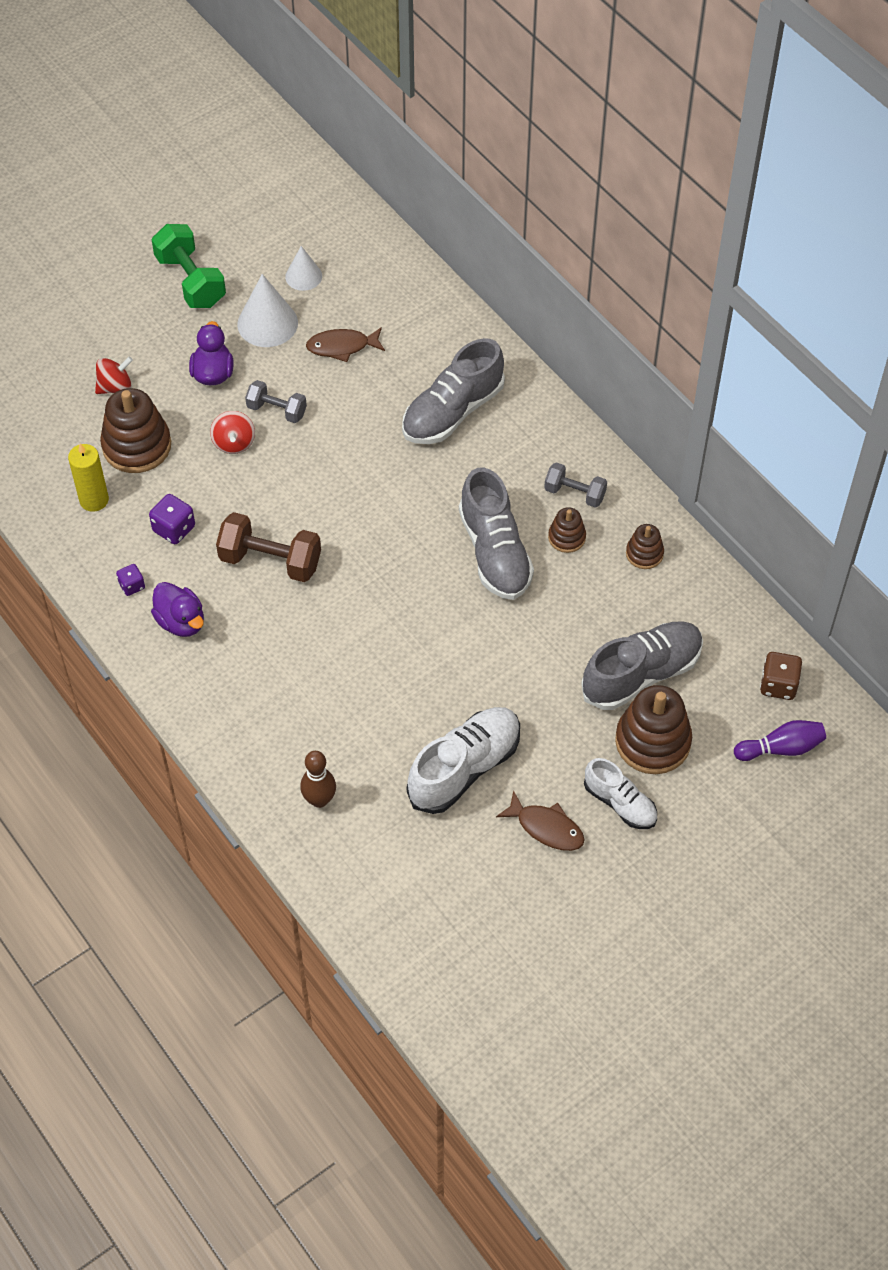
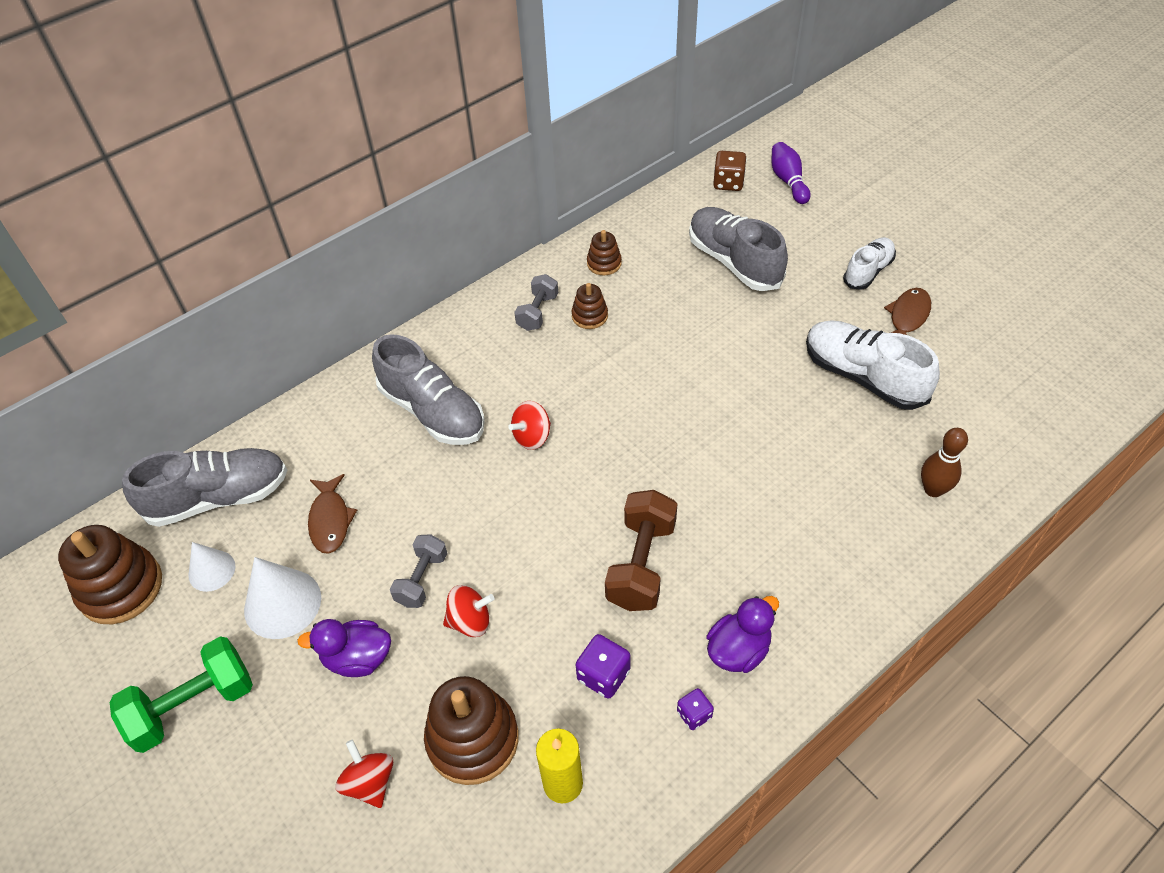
camera: 90 degrees left, 5 degrees down
grey shoe [459,467,534,600] -> grey shoe moved to [122,448,287,527]
brown stacking toy [615,685,692,774] -> brown stacking toy moved to [58,525,162,624]
none -> red spinning top [508,401,551,450]

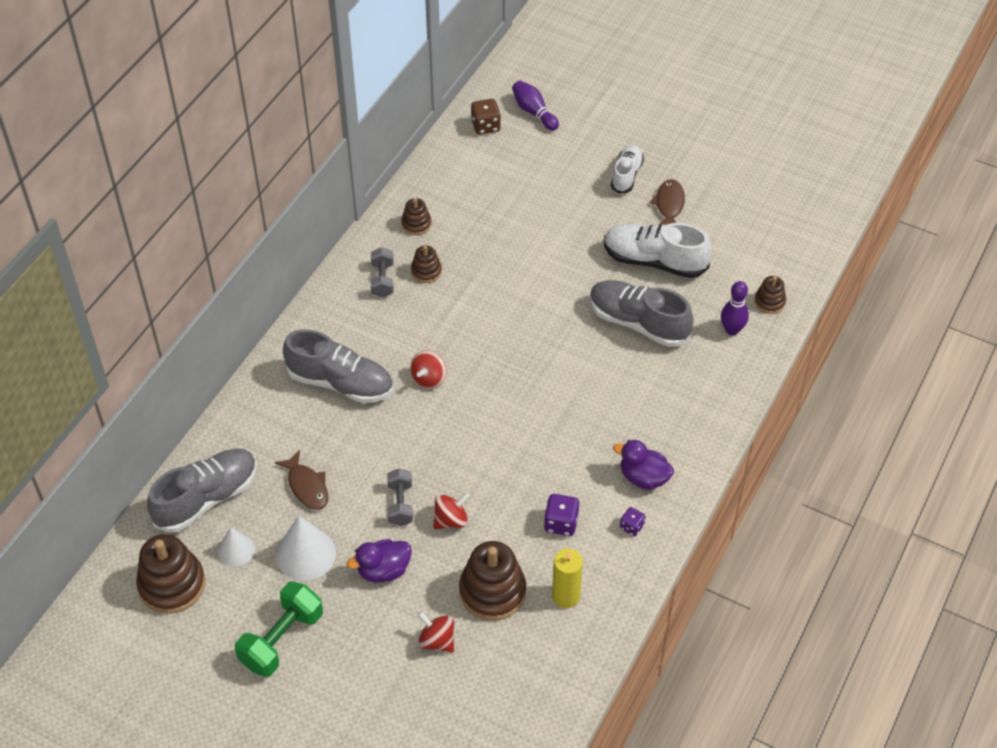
camera: 25 degrees left, 0 degrees up
brown dumbbell [605,490,677,611] -> none
grey shoe [689,207,788,291] -> grey shoe moved to [590,280,693,347]
purple duck [707,596,779,673] -> purple duck turned 90 degrees counterclockwise [613,440,674,490]
brown bowling pin [921,428,968,497] -> purple bowling pin [721,281,749,335]
none -> brown stacking toy [754,276,786,314]

